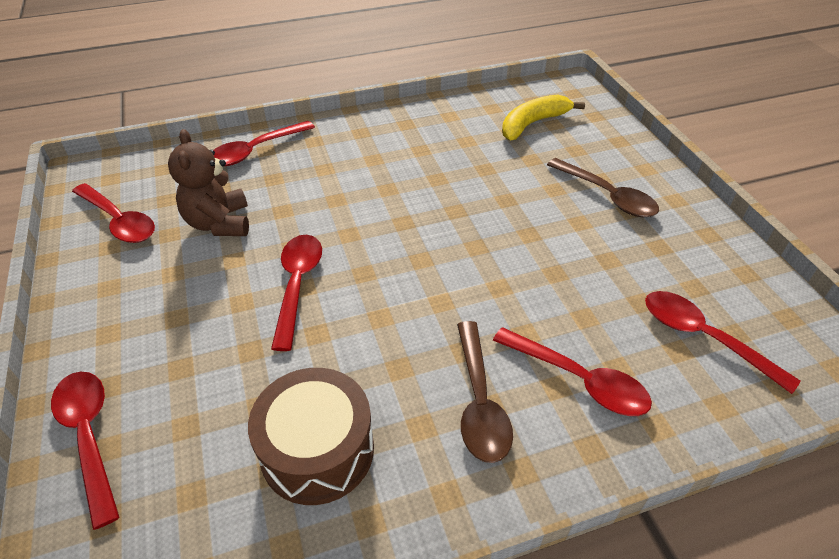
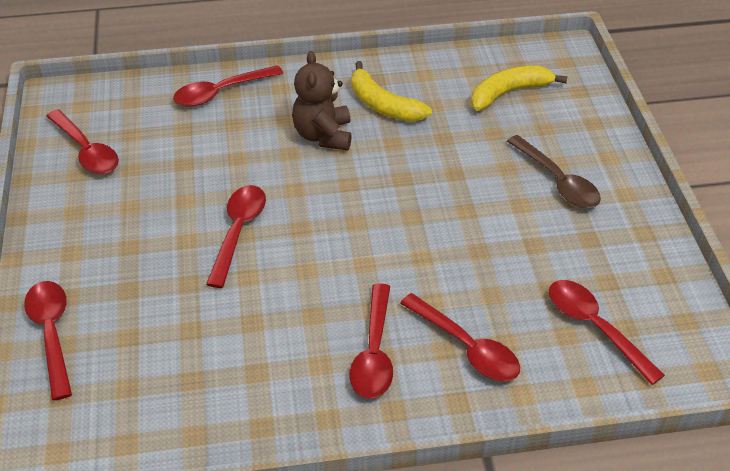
camera: 10 degrees right, 0 degrees up
brown teddy bear [168,129,249,236] -> brown teddy bear moved to [292,51,352,150]
brown drum [248,368,374,505] -> none
brown spoon [457,321,513,463] -> red spoon [350,283,393,399]
none -> yellow banana [351,61,432,122]

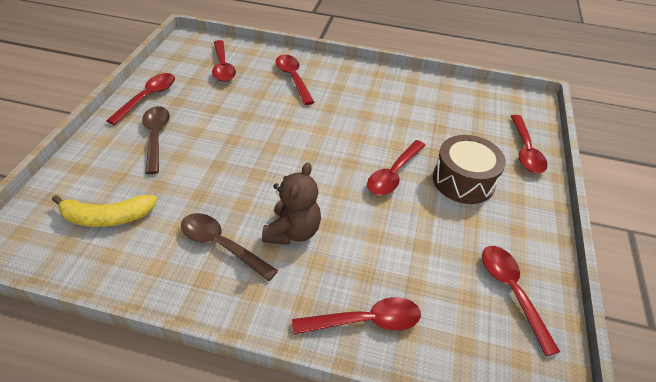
camera: 160 degrees left, 0 degrees up
red spoon [350,283,393,399] -> red spoon moved to [106,73,175,125]
yellow banana [351,61,432,122] -> brown spoon [181,213,278,281]
none -> brown drum [433,135,506,204]

